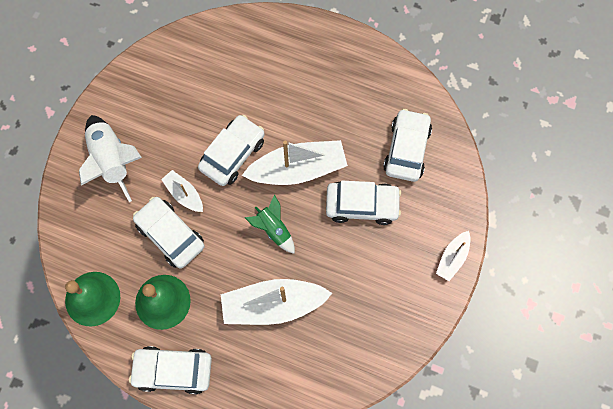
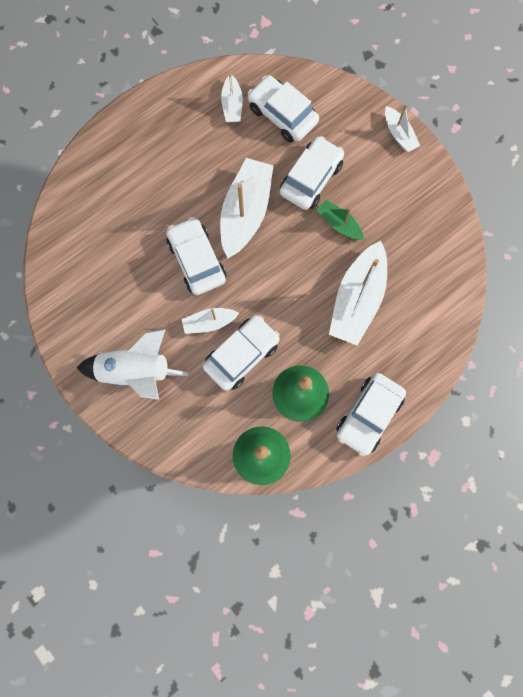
camera: 60 degrees left, 5 degrees up
white car [133,197,205,269] -> white car turned 150 degrees clockwise [203,315,280,391]
green rocket [245,195,295,254] -> none
none -> white boat [221,74,243,122]
none -> green boat [317,200,364,240]

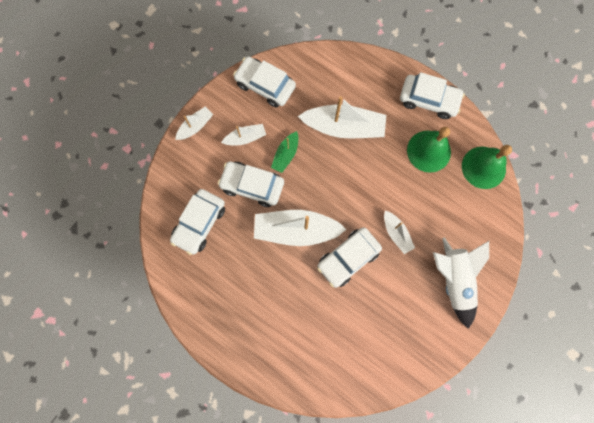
camera: 105 degrees left, 0 degrees up
white car [203,315,280,391] -> white car moved to [233,56,296,107]
white boat [221,74,243,122] -> white boat moved to [221,124,266,145]

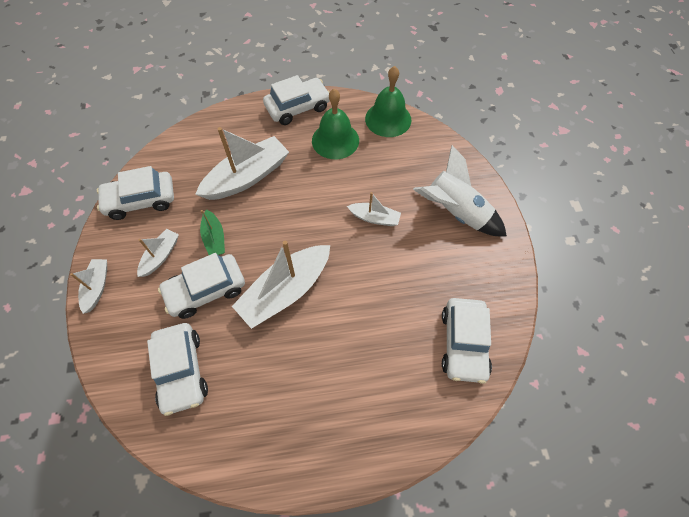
camera: 45 degrees left, 15 degrees down
white car [317,227,382,288] -> white car moved to [442,298,492,384]

